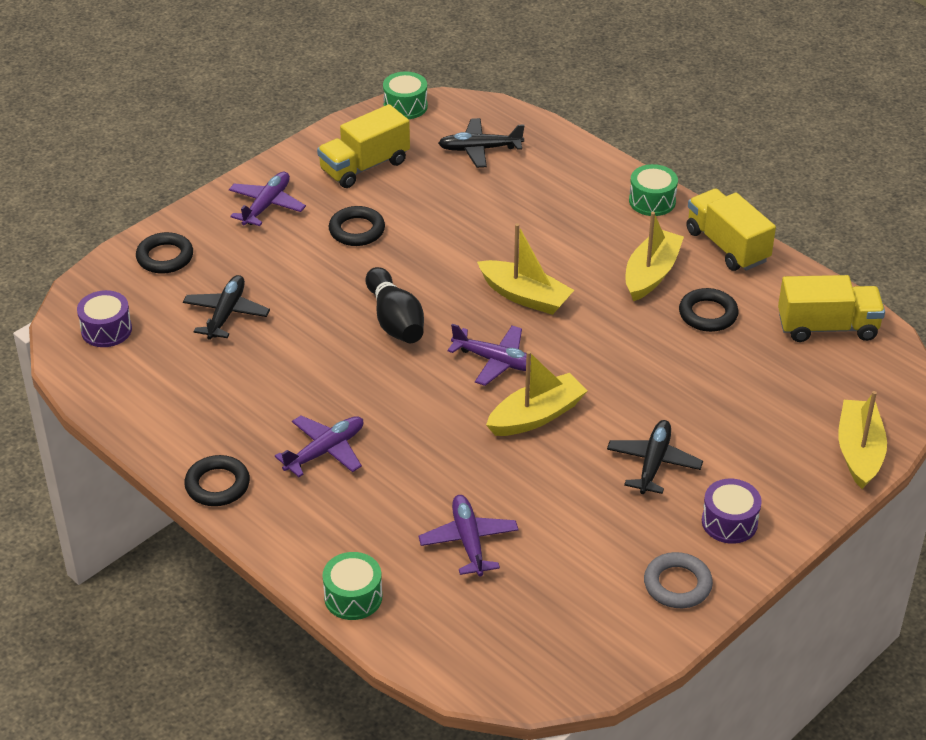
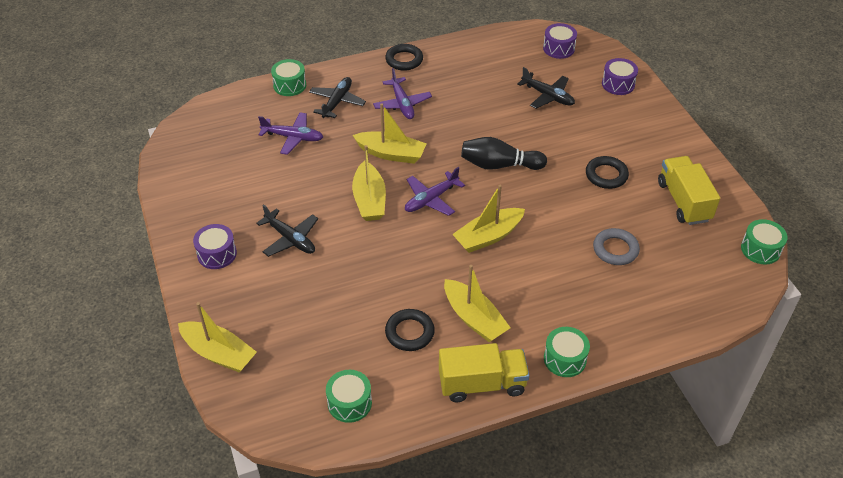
camera: 115 degrees right, 5 degrees up
black ring [136,232,193,274] -> purple drum [602,58,638,95]
purple plane [229,171,306,226] -> none
black plane [438,118,524,168] -> black plane moved to [309,77,366,118]
grey ring [644,552,713,608] -> grey ring moved to [593,228,640,265]
yellow truck [778,275,885,342] -> green drum [326,370,372,423]
none -> yellow boat [353,103,426,164]

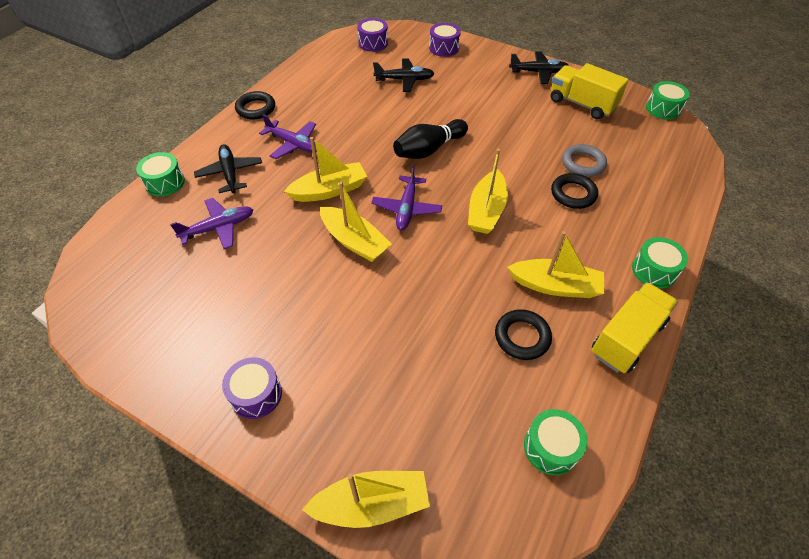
camera: 40 degrees left, 5 degrees up
black plane [256,204,318,257] -> black plane moved to [509,51,569,84]
black ring [586,156,629,189] -> black ring moved to [551,173,598,209]

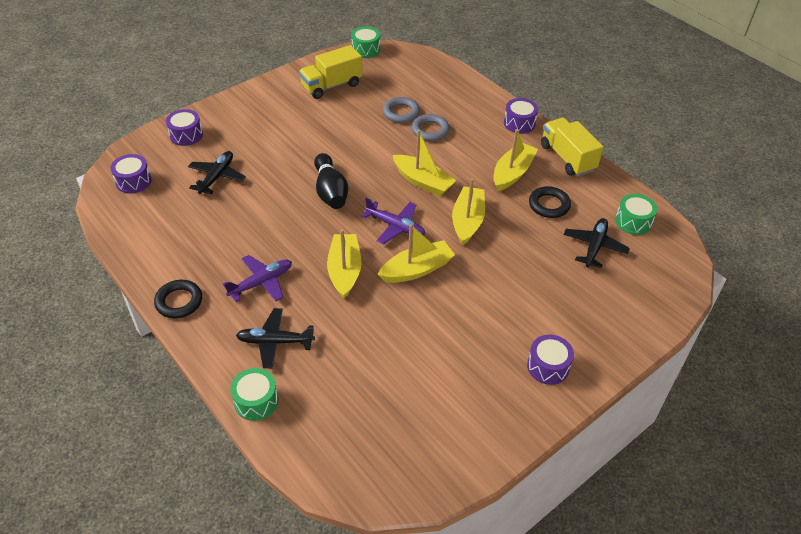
camera: 70 degrees left, 5 degrees down
purple plane [170,198,253,249] -> none
yellow boat [302,471,430,528] -> yellow boat moved to [452,178,485,245]
black plane [509,51,569,84] -> black plane moved to [564,218,630,268]
black ring [551,173,598,209] -> grey ring [412,114,450,141]
green drum [632,237,688,289] -> purple drum [504,98,538,134]

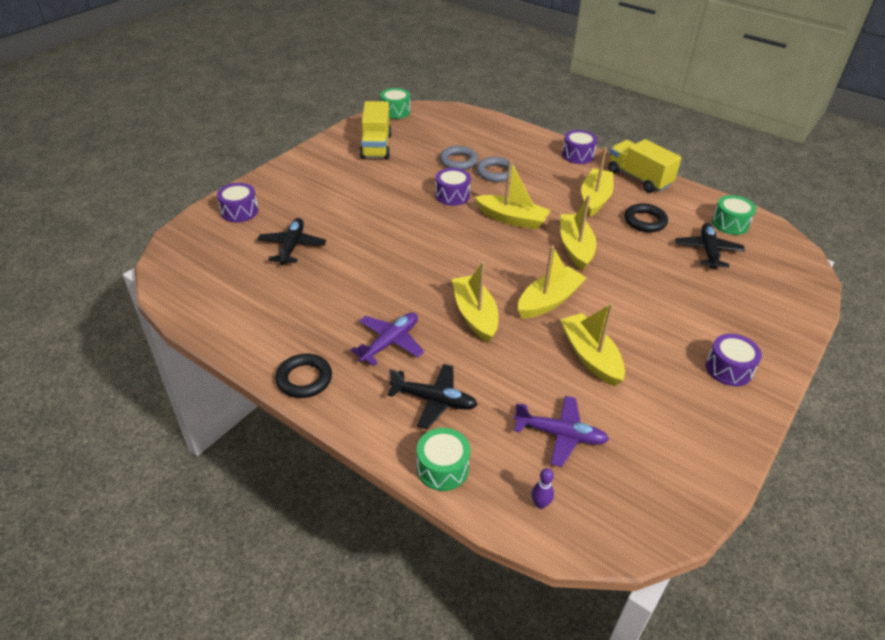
camera: 15 degrees left, 5 degrees down
purple drum [110,154,152,194] -> purple drum moved to [435,168,471,206]
black plane [236,308,315,368] -> black plane turned 150 degrees counterclockwise [387,364,478,429]
yellow truck [299,45,362,99] -> yellow truck turned 45 degrees counterclockwise [359,101,392,160]
black bowling pin [314,153,348,209] -> none
purple plane [361,198,425,244] -> purple plane moved to [514,396,609,467]
none -> purple bowling pin [532,468,554,509]
none -> yellow boat [560,303,625,386]

